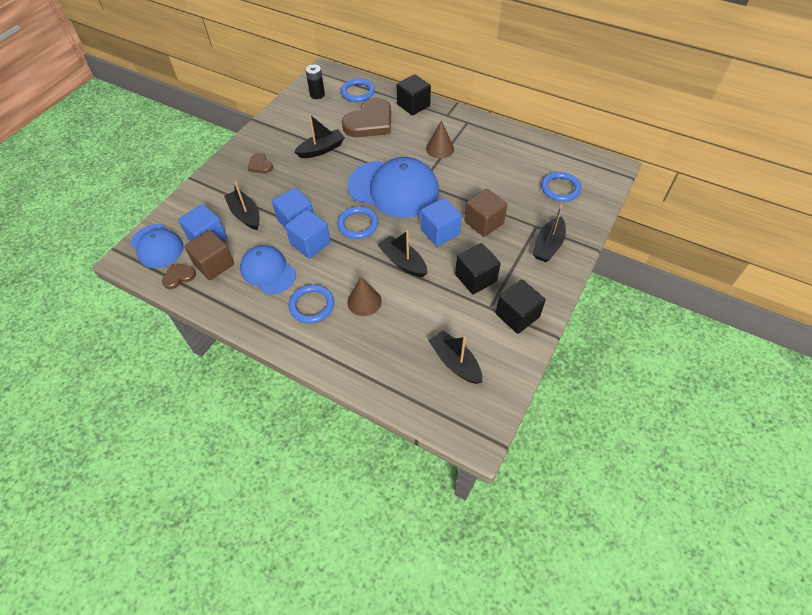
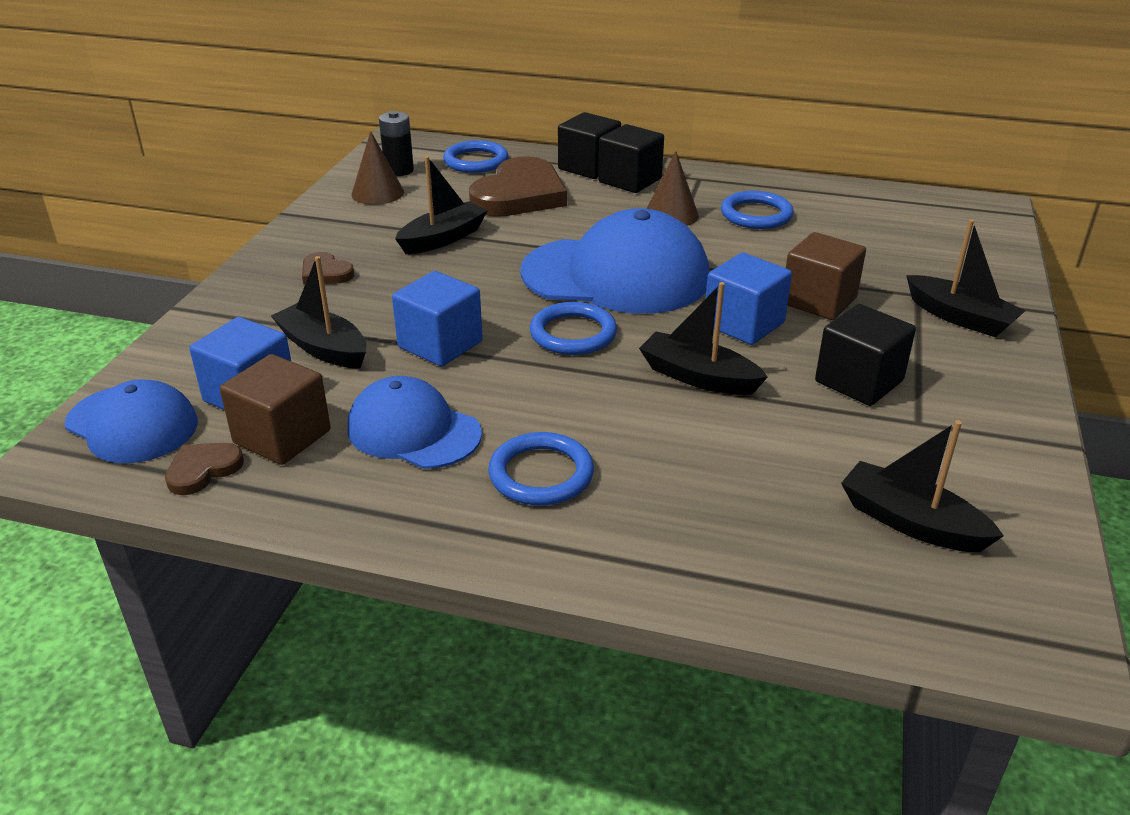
camera: 15 degrees left, 20 degrees down
blue cube [285,209,331,259] -> none
brown cone [347,276,382,316] -> brown cone moved to [352,131,404,205]
black cube [495,279,546,334] -> black cube moved to [598,124,664,193]
black boat [533,205,566,262] -> black boat turned 60 degrees counterclockwise [906,219,1025,337]
blue ring [541,172,582,202] -> blue ring moved to [721,191,794,229]

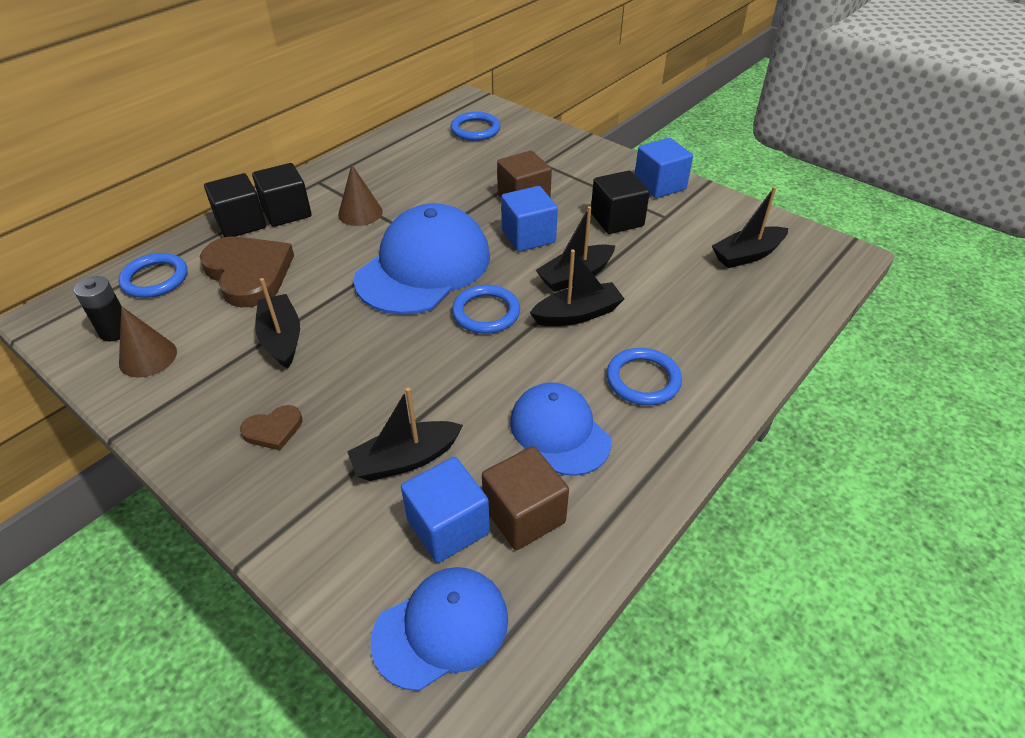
camera: 65 degrees left, 10 degrees up
brown heart [165,443,244,495] -> none
blue cap [347,376,482,469] -> blue cap turned 90 degrees clockwise [510,382,612,476]
blue cube [392,271,483,366] -> blue cube moved to [635,138,693,198]
blue ring [721,191,794,229] -> blue ring moved to [450,112,501,141]
black boat [906,219,1025,337] -> black boat moved to [530,249,624,326]

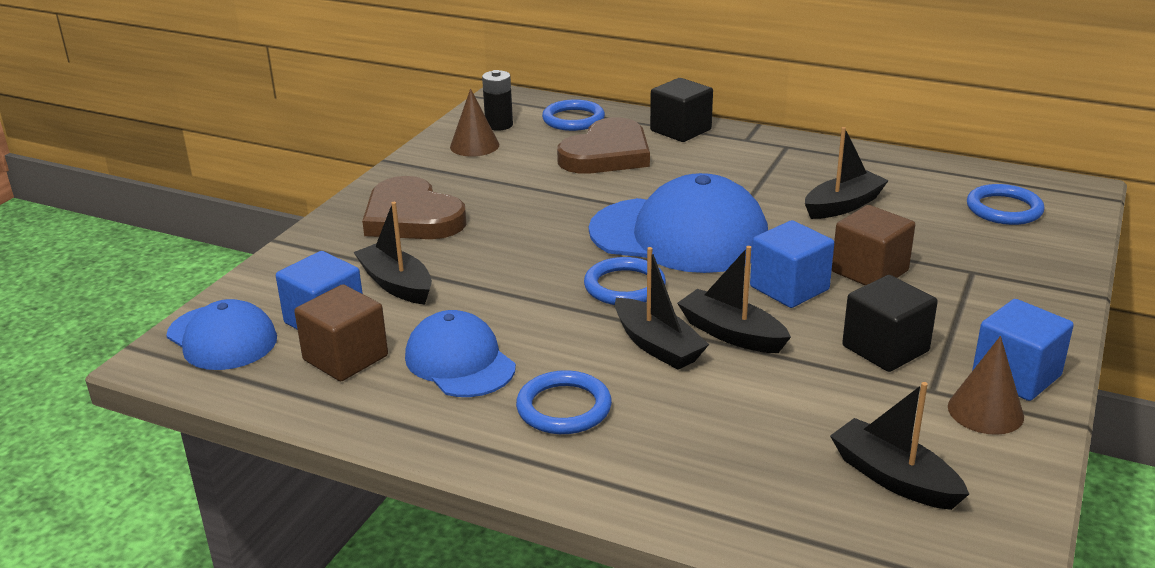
camera: 75 degrees right, 15 degrees down
brown heart [240,405,302,450] -> brown heart [362,176,466,239], size x2.14
black cube [252,163,312,227] -> none
black boat [255,278,300,369] -> black boat moved to [805,127,889,219]
brown cone [338,164,383,226] -> brown cone moved to [948,336,1024,435]
blue cap [510,382,612,476] -> blue cap turned 75 degrees counterclockwise [405,310,516,397]

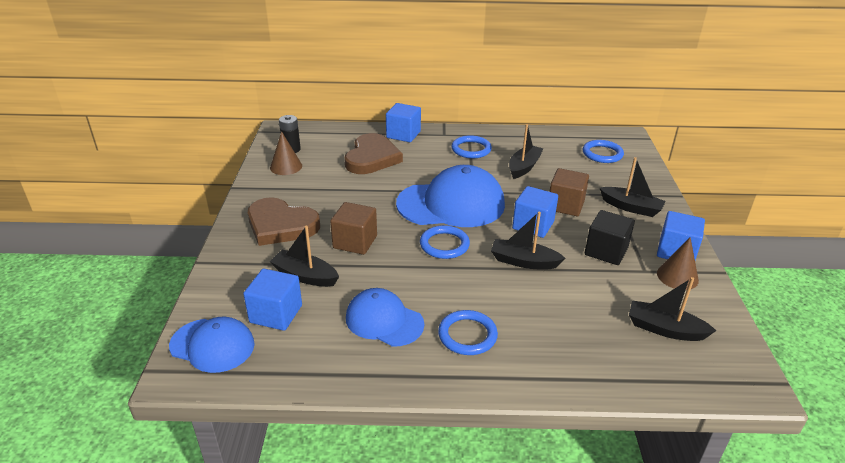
camera: 25 degrees left, 5 degrees up
brown cube [294,284,388,381] -> brown cube moved to [330,202,377,255]
blue ring [542,99,605,131] -> blue ring moved to [451,135,492,158]
black boat [615,247,709,370] -> black boat moved to [600,157,666,217]
black cube [650,78,713,142] -> blue cube [386,103,421,142]

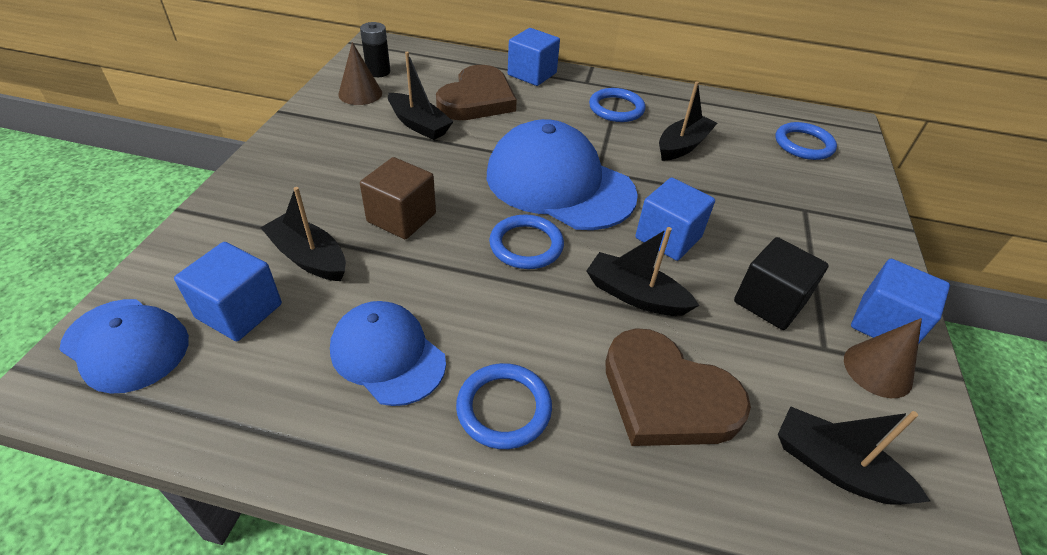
camera: 10 degrees right, 10 degrees up
brown heart [248,197,320,246] -> brown heart moved to [605,328,751,446]
blue cap [396,165,505,227] -> blue cap turned 150 degrees counterclockwise [487,119,638,230]
brown cube [549,168,589,216] -> none
black boat [600,157,666,217] -> black boat moved to [388,52,454,140]

